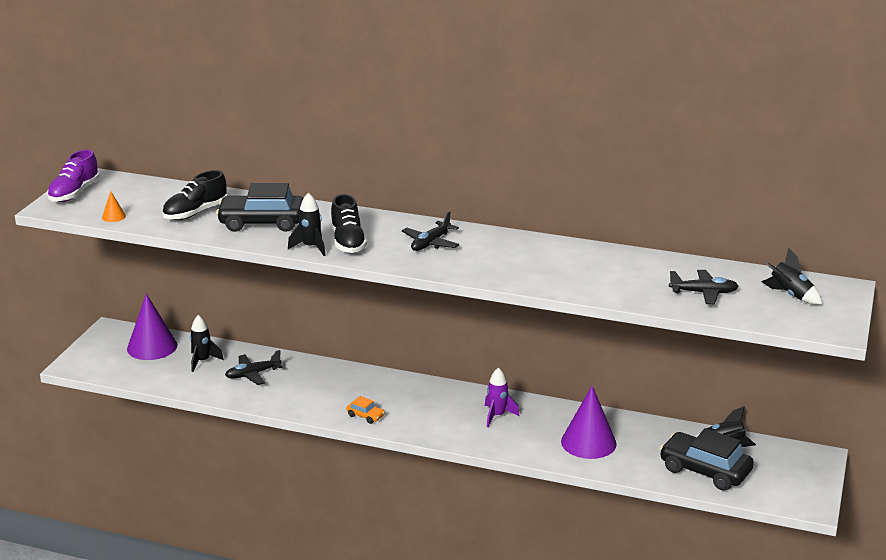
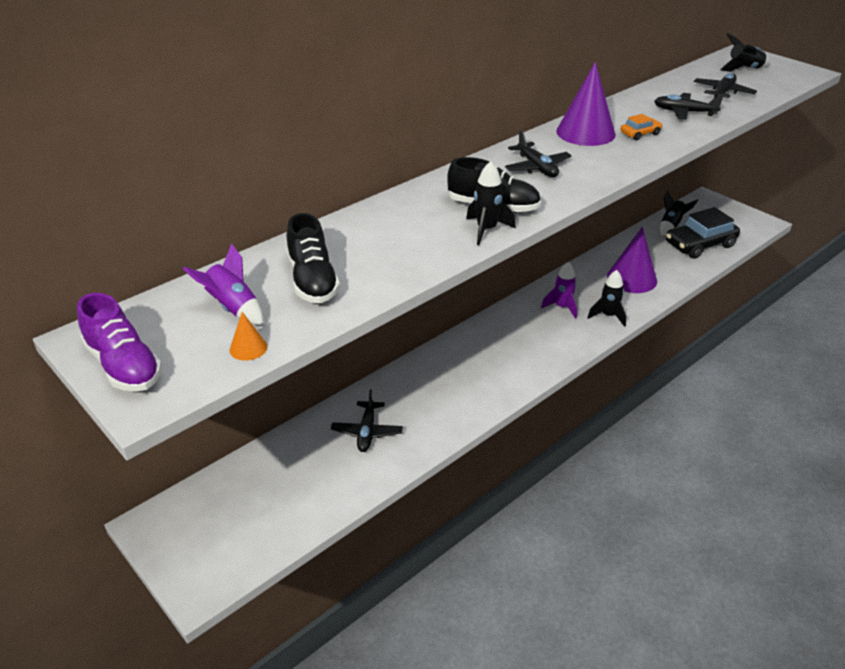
camera: 60 degrees left, 10 degrees up
purple cone [127,294,177,360] -> purple cone moved to [556,62,616,146]
black rocket [190,315,224,372] -> black rocket moved to [588,270,626,327]
black car [216,183,303,232] -> none
orange car [347,396,385,424] -> orange car moved to [620,114,663,140]
none -> purple rocket [183,244,263,325]
none -> black plane [654,93,724,120]

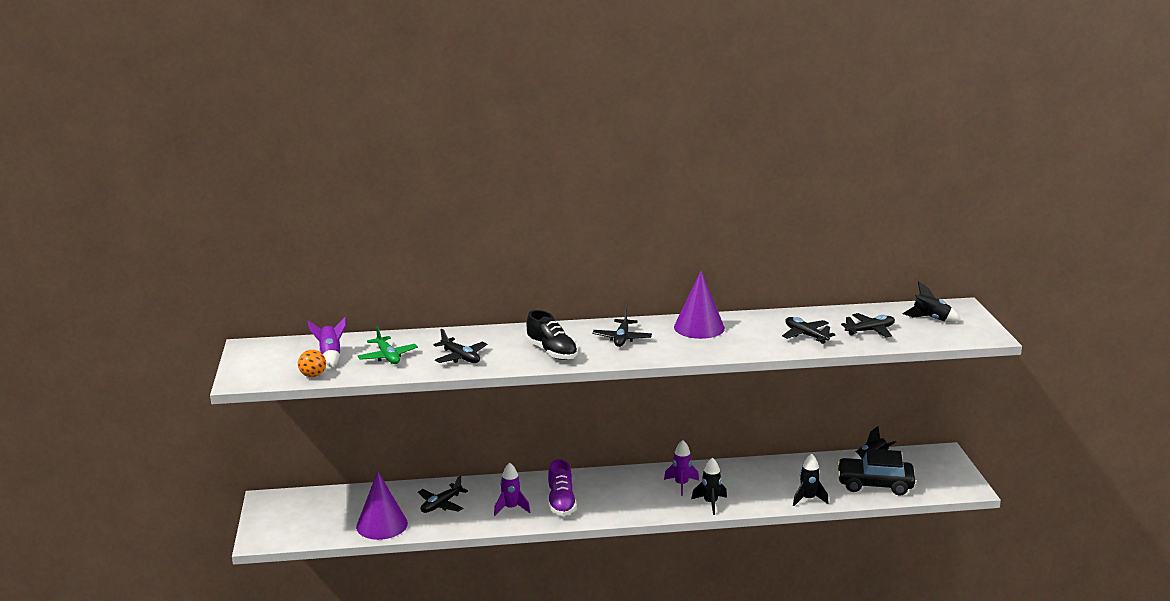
camera: 35 degrees right, 15 degrees down
purple shoe [77,293,162,392] -> purple shoe moved to [548,459,577,516]
orange cone [230,312,267,360] -> orange ball [298,350,326,377]
black shoe [287,213,340,303] -> green plane [358,326,418,364]
black rocket [466,161,516,245] -> black rocket moved to [793,454,829,506]
purple cone [607,227,657,293] -> purple cone moved to [356,471,408,540]
orange car [620,114,663,140] -> none
none -> black plane [434,329,487,363]
none -> purple rocket [494,463,530,516]

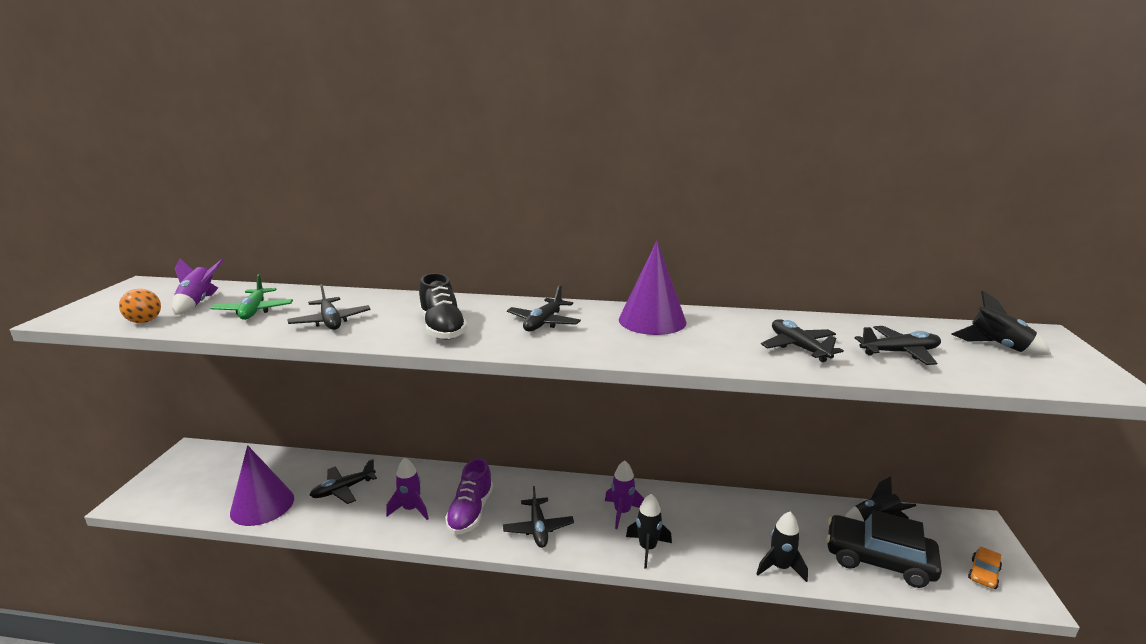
camera: 15 degrees right, 0 degrees up
none -> black plane [503,486,574,548]
none -> orange car [968,546,1002,589]

